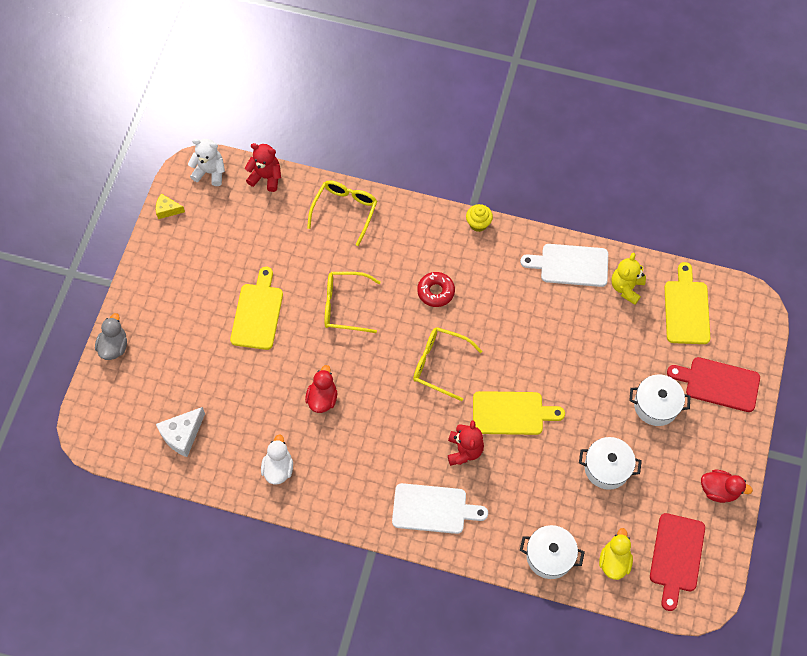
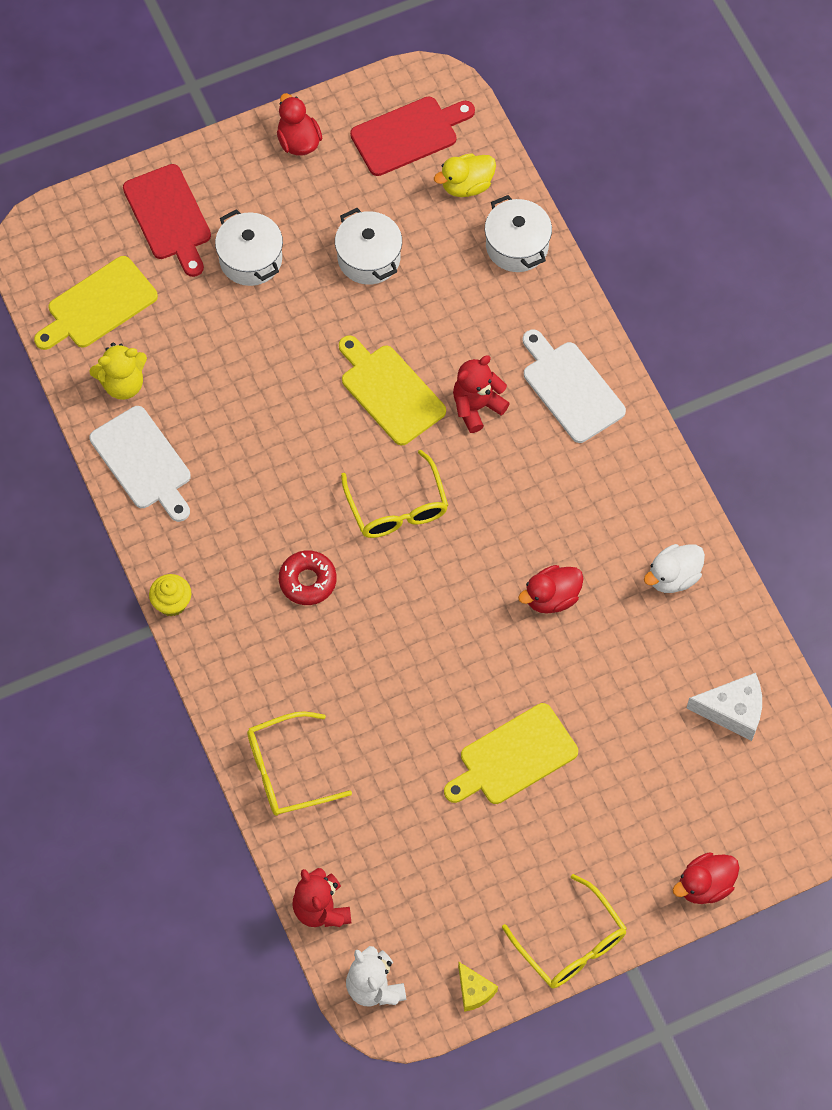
camera: 130 degrees left, 0 degrees up
grey duck [95,313,127,360] -> red duck [673,852,740,904]
yellow glasses [325,272,381,333] -> yellow glasses moved to [502,874,627,988]

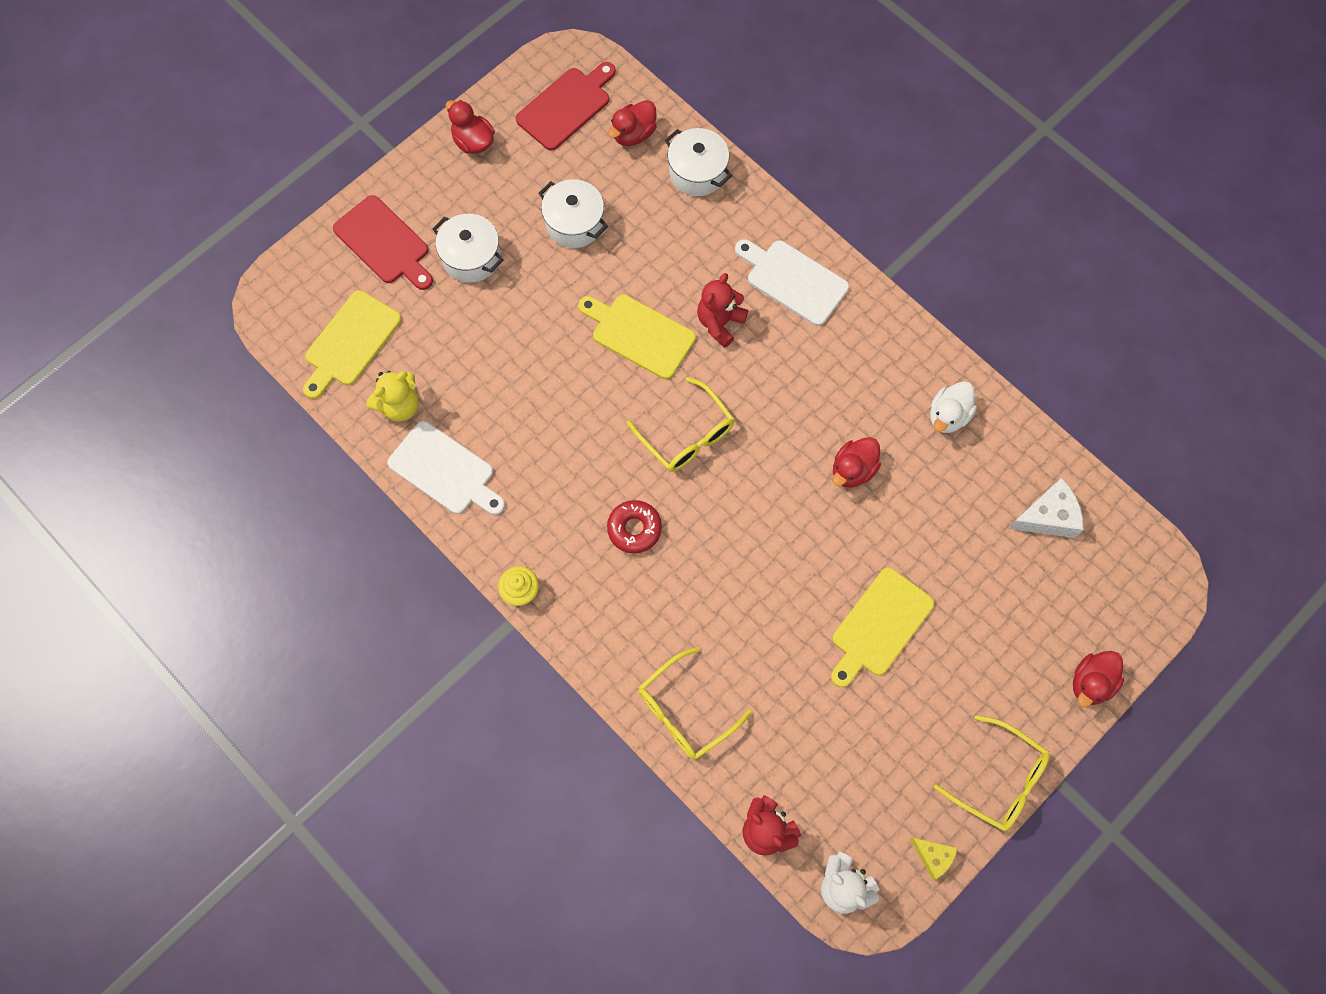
camera: 20 degrees left, 5 degrees up
yellow duck [434,153,496,197] -> red duck [608,100,657,146]

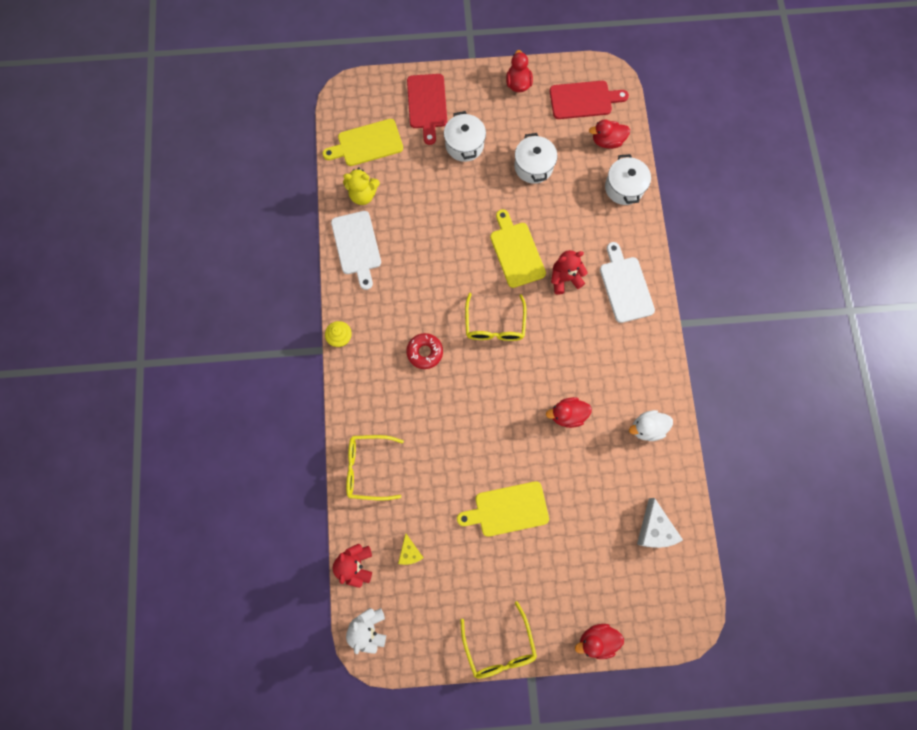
camera: 40 degrees right, 5 degrees up
yellow cheese [910,838,958,880] -> yellow cheese moved to [398,534,423,565]
white cheese [1008,478,1084,538] -> white cheese turned 60 degrees clockwise [637,498,683,548]

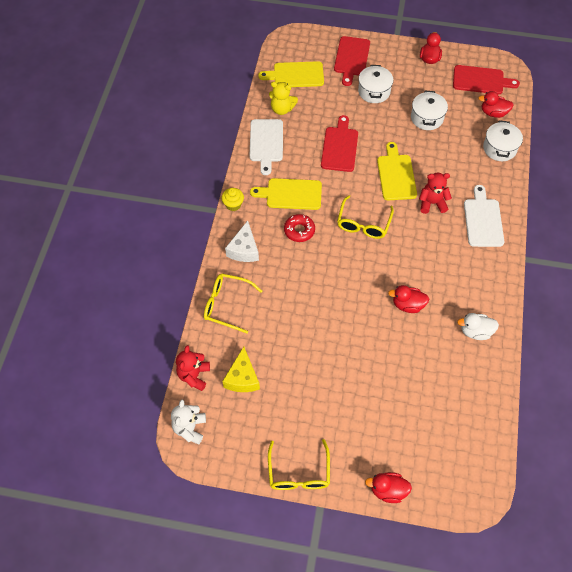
camera: 15 degrees right, 15 degrees down
yellow cheese [398,534,423,565] -> yellow cheese [222,347,260,392], size x1.62
yellow cutting board [457,481,549,537] -> yellow cutting board moved to [250,178,322,210]
white cheese [637,498,683,548] -> white cheese moved to [225,221,259,262]
none -> red cutting board [321,115,358,172]

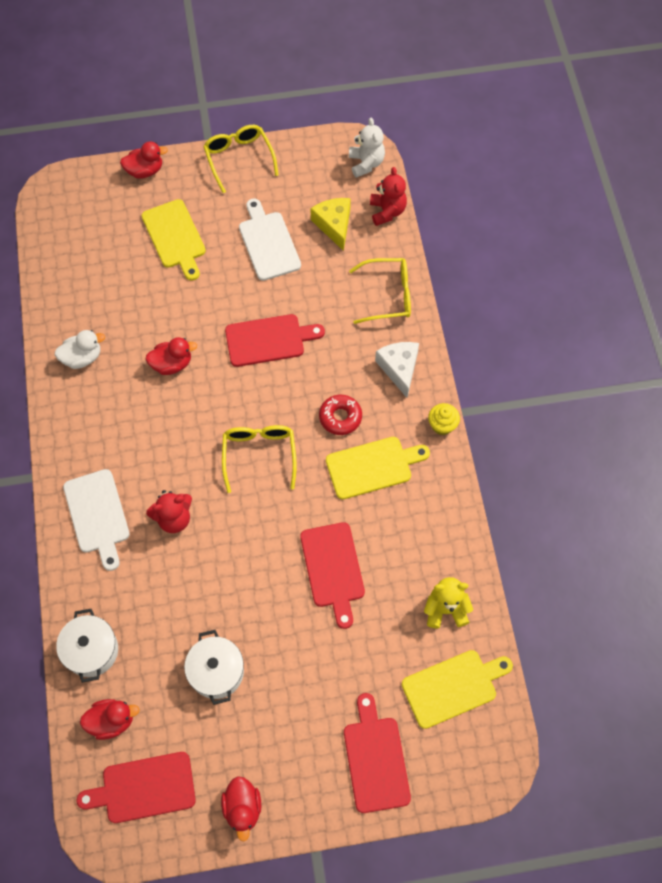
camera: 160 degrees right, 5 degrees up
white cutting board [250,119,283,175] -> white cutting board moved to [239,198,301,281]
white pot [358,65,394,103] -> none
yellow cutting board [377,142,417,200] -> yellow cutting board moved to [142,199,206,280]
none -> red cutting board [225,314,325,367]

